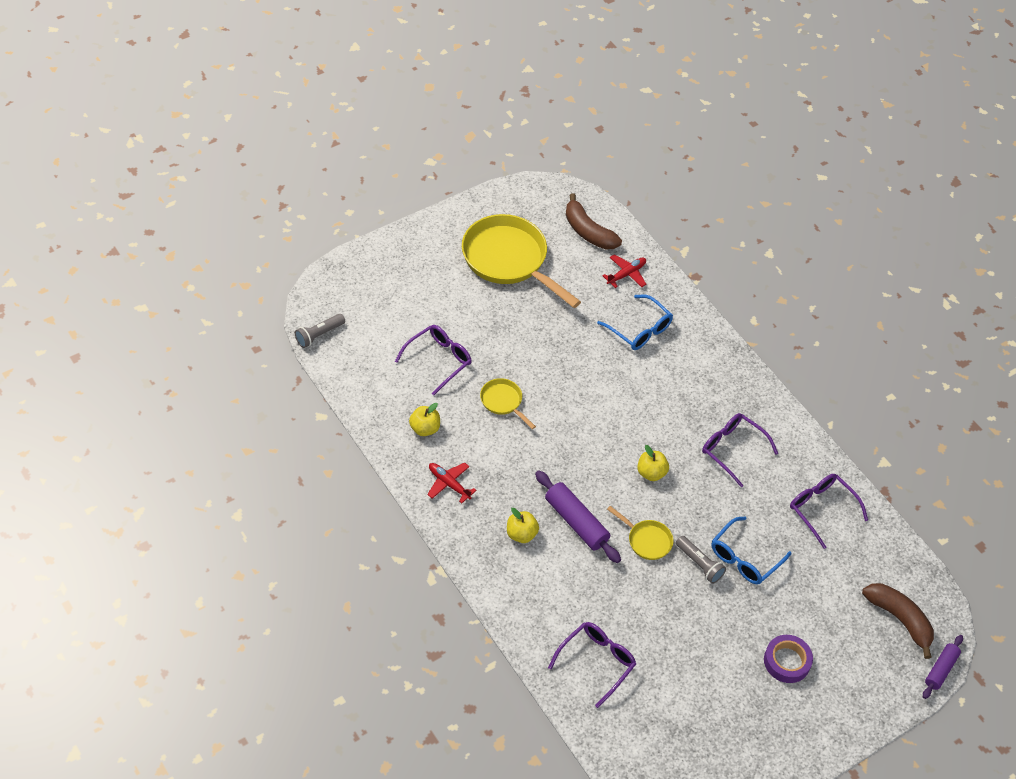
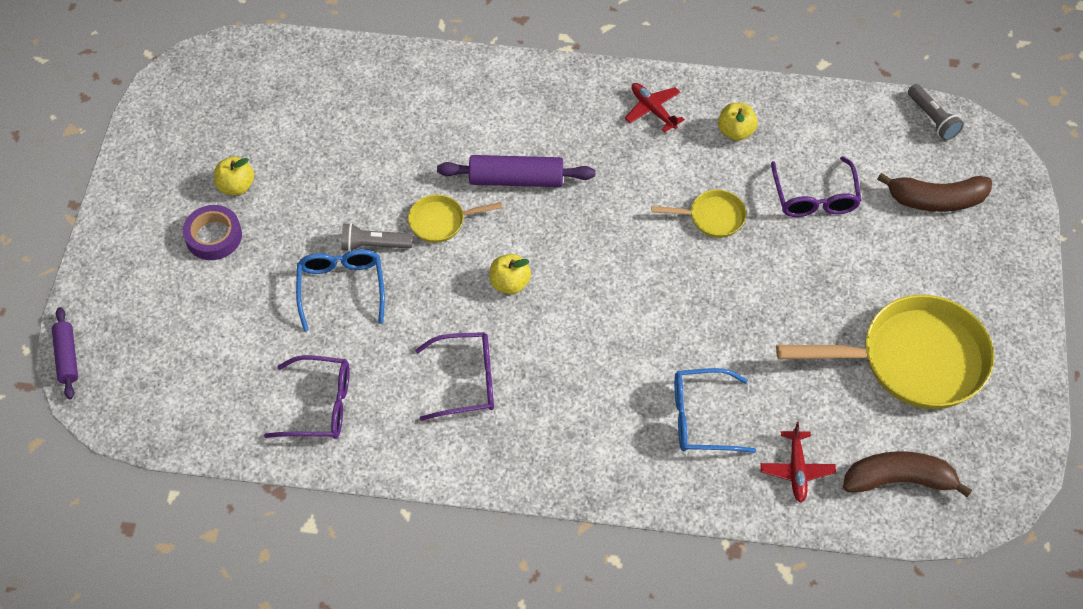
camera: 135 degrees right, 5 degrees up
grey flashlight [295,314,345,348] -> grey flashlight turned 150 degrees clockwise [908,84,964,140]
red plane [427,463,477,503] -> red plane turned 120 degrees counterclockwise [625,83,685,133]
yellow apple [507,508,539,543] -> yellow apple moved to [214,157,254,195]
purple glasses [548,622,636,708] -> none
brown banana [862,583,934,659] -> brown banana moved to [877,173,992,212]

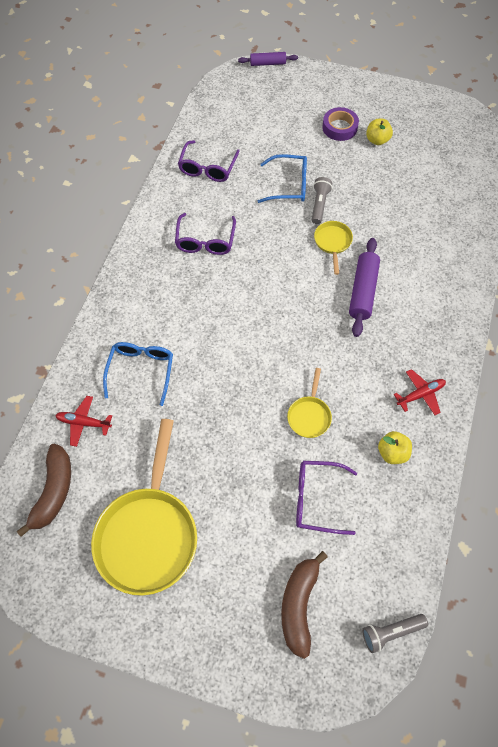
camera: 100 degrees right, 5 degrees up
yellow apple [490,254,531,294] -> none

